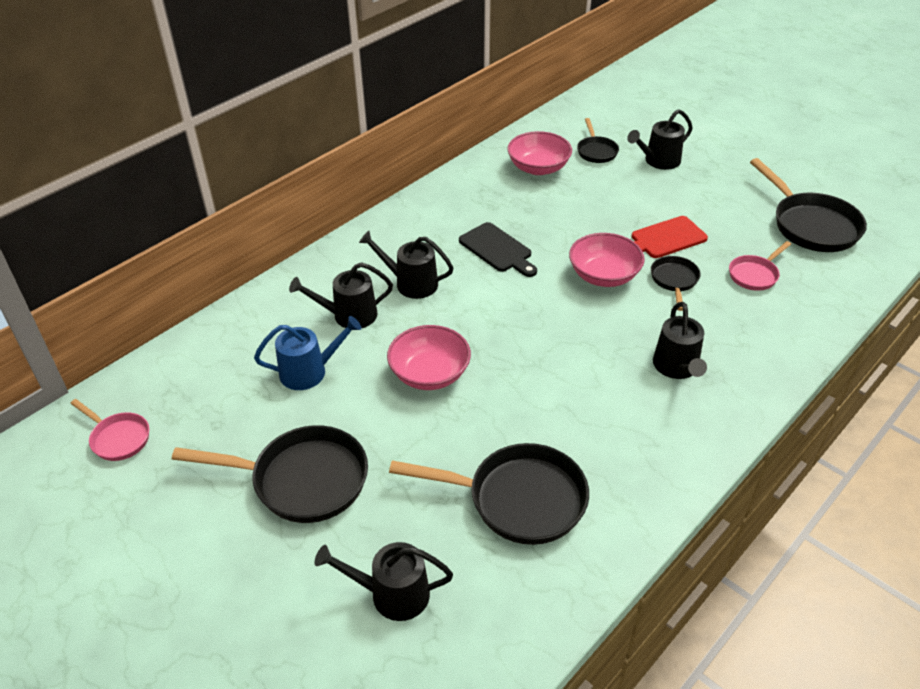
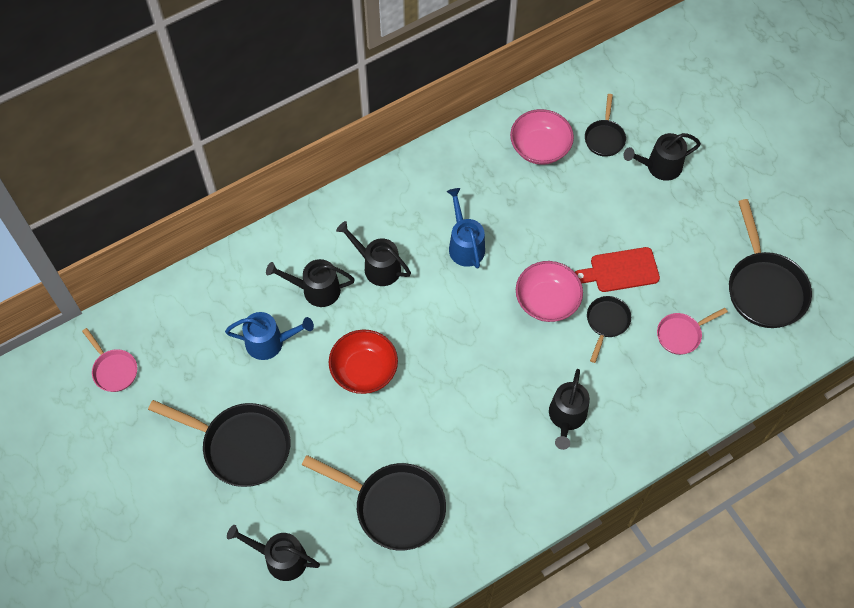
camera: 15 degrees right, 20 degrees up
pink bowl [387,325,471,390] -> red bowl [329,330,398,394]
black cutting board [459,222,537,277] -> blue watering can [447,188,485,269]

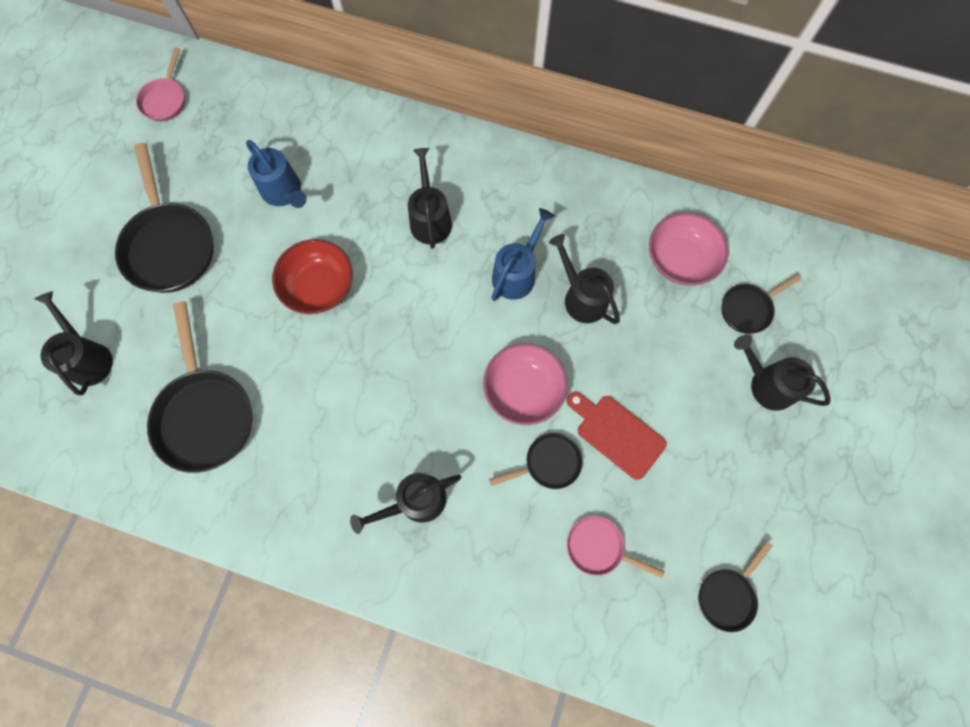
camera: 50 degrees right, 10 degrees up
black watering can [266,259,355,307] -> black watering can moved to [549,234,620,324]
black pan [729,199,812,328] -> black pan [699,541,773,632], size x0.54

